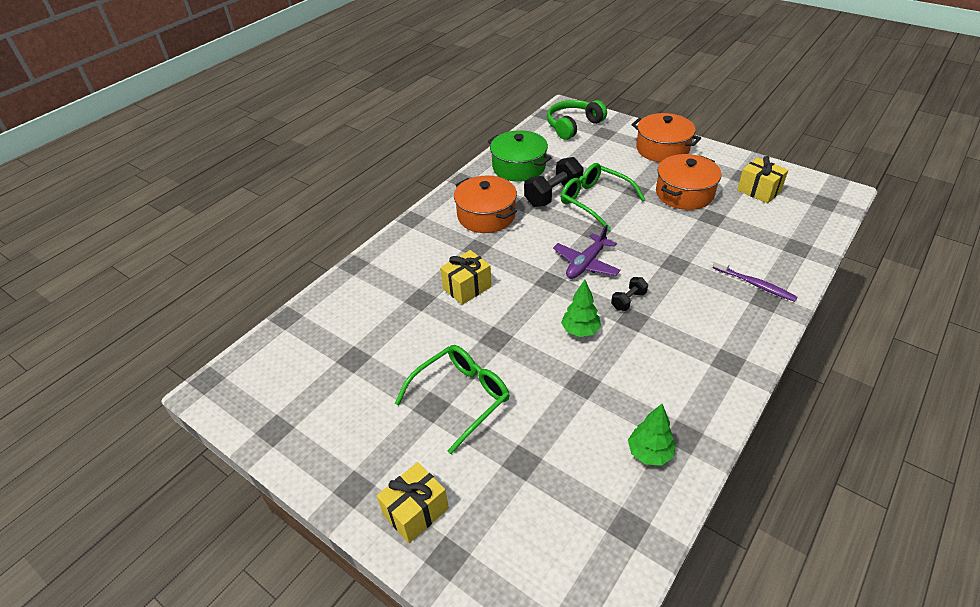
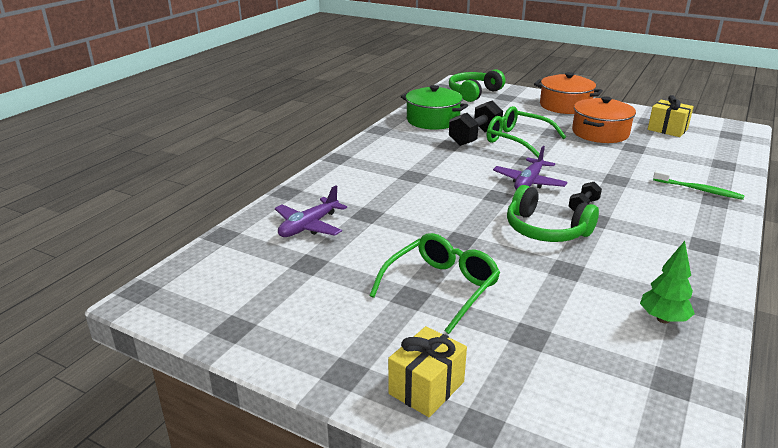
camera: 10 degrees left, 15 degrees down
yellow gift [440,250,492,305] -> none
orange pot [454,175,517,233] -> none
green tree [561,279,601,337] -> green headphones [507,185,599,242]
purple toothbrush [712,258,797,302] -> green toothbrush [653,170,745,200]
none -> purple plane [275,185,347,237]

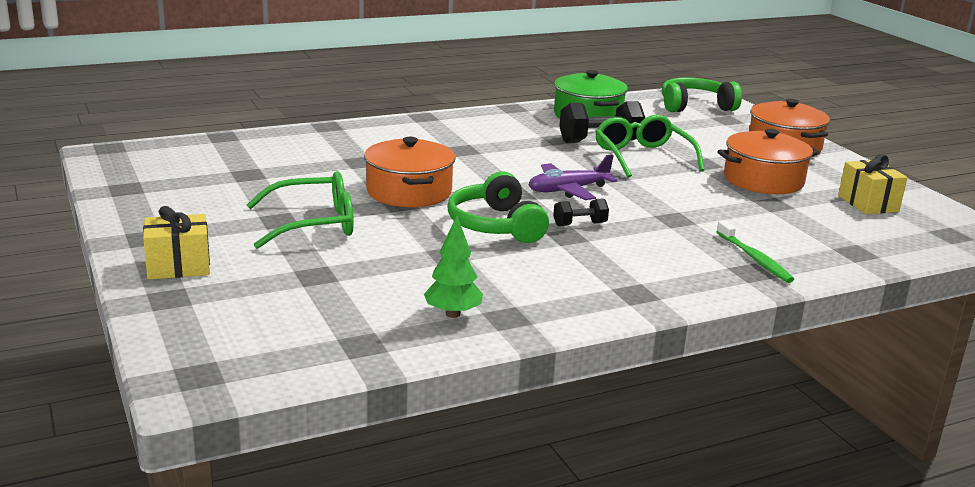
camera: 35 degrees right, 5 degrees down
purple plane [275,185,347,237] -> none
none -> orange pot [364,137,456,207]

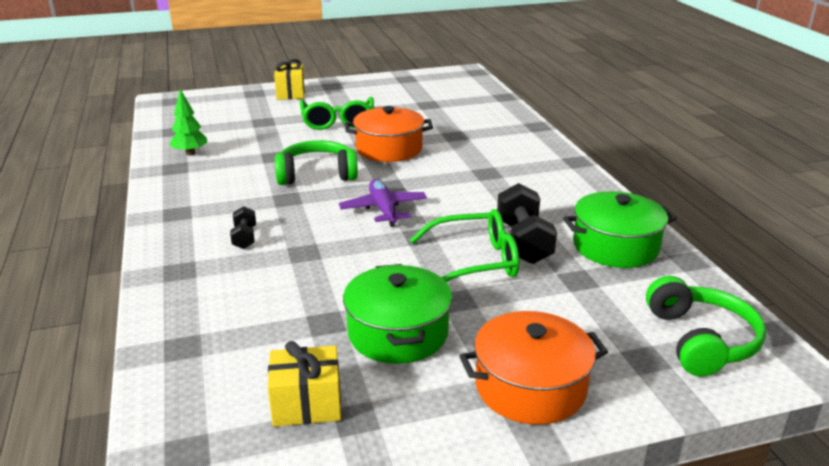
camera: 100 degrees right, 5 degrees up
black dumbbell [553,198,609,226] -> black dumbbell moved to [230,206,256,249]
green toothbrush [716,221,794,283] -> none
orange pot [717,129,819,194] -> green pot [343,264,452,364]

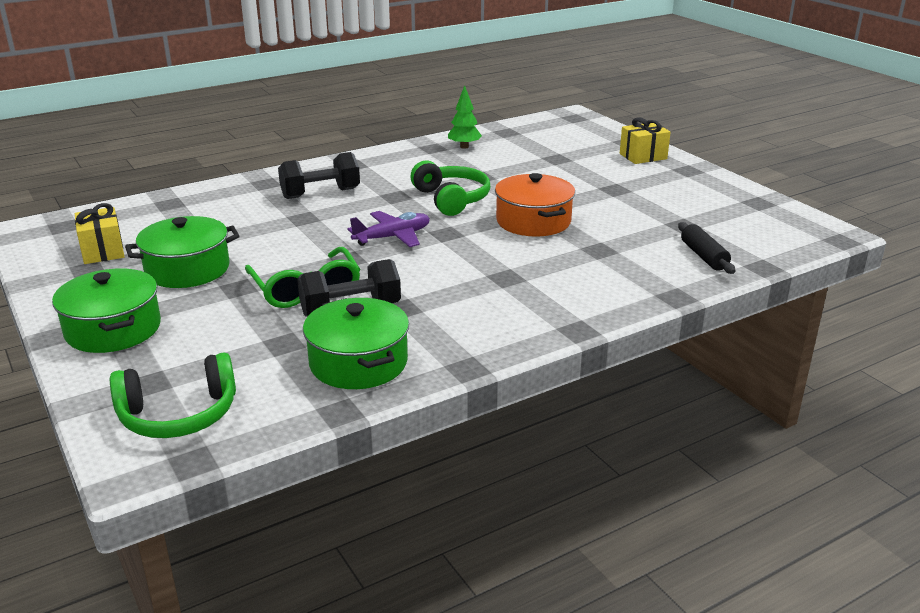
camera: 75 degrees right, 0 degrees up
black dumbbell [230,206,256,249] -> black dumbbell [278,152,360,199], size x1.87
green glasses [300,97,374,130] -> none
orange pot [459,311,608,425] -> green pot [52,268,161,353]
none -> black rolling pin [678,222,735,274]

